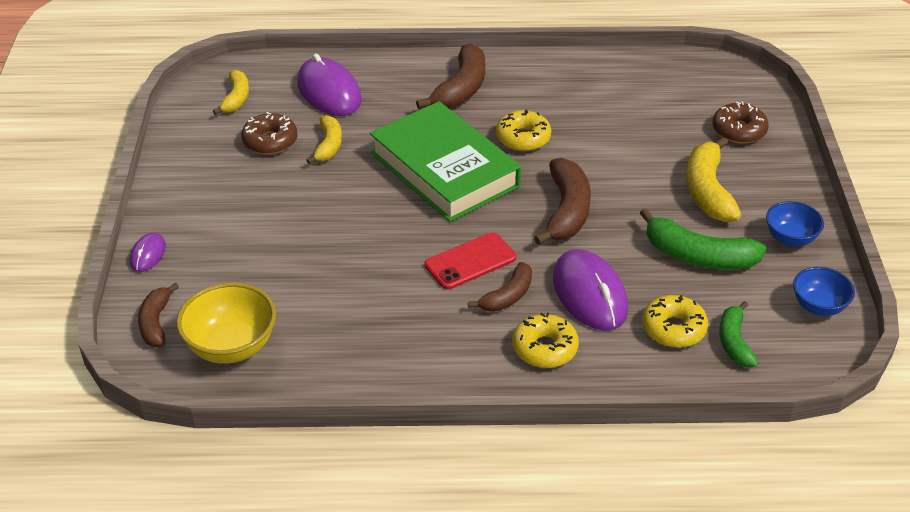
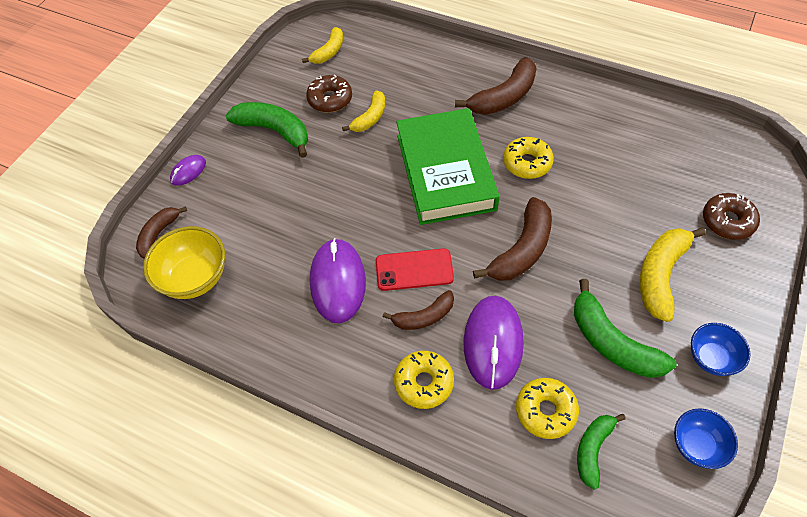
camera: 30 degrees right, 15 degrees up
purple mouse [297,53,362,116] -> purple mouse moved to [310,238,366,323]
none -> green banana [225,102,308,158]

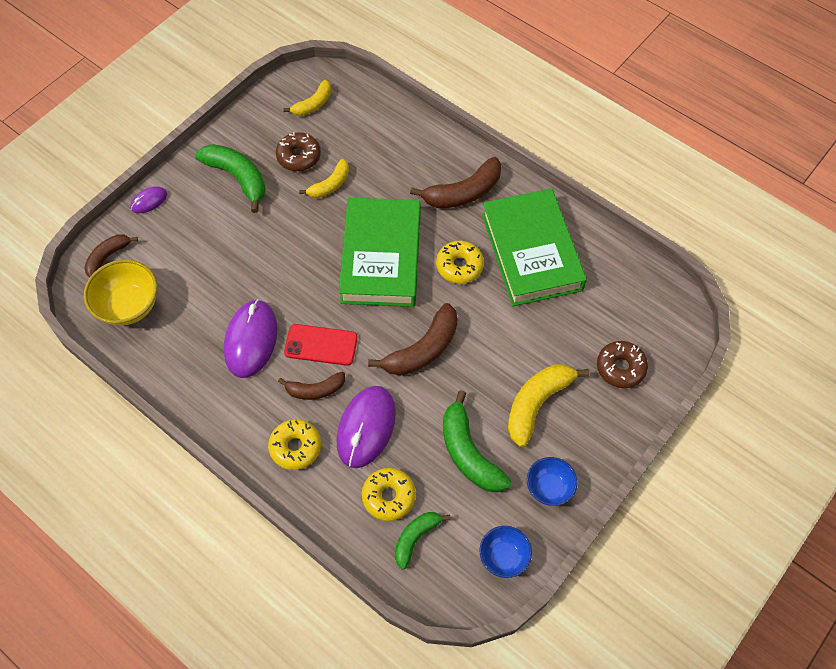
camera: 10 degrees right, 5 degrees up
none -> green book [482,188,587,306]

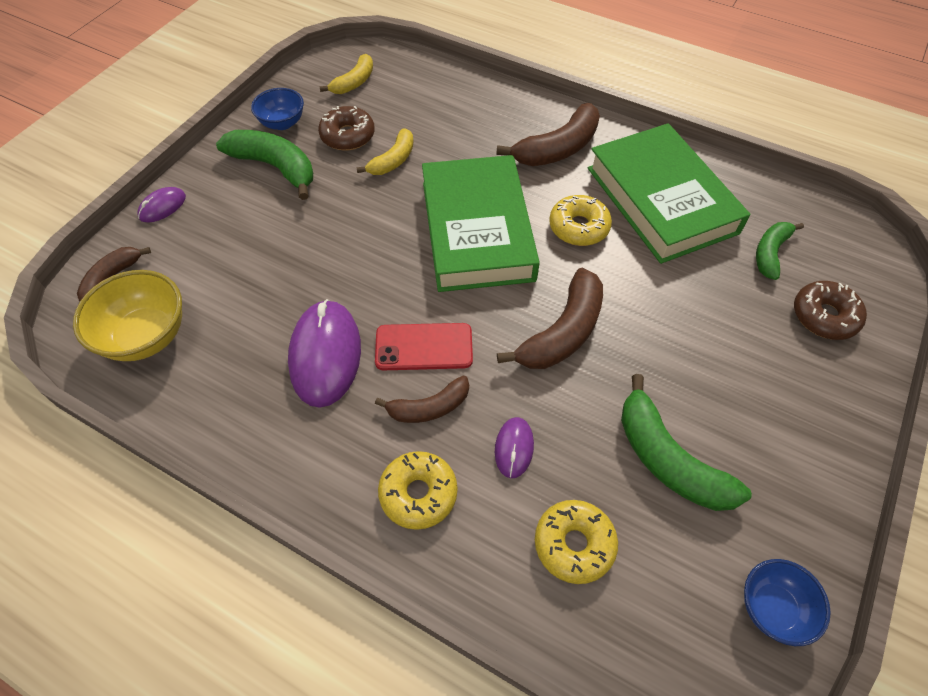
camera: 10 degrees left, 5 degrees down
purple mouse [336,386,396,468] -> purple mouse [495,417,534,478], size x0.50
green banana [395,512,450,569] -> green banana moved to [756,222,804,280]
yellow banana [508,364,590,447] -> none
blue bowl [527,457,578,506] -> blue bowl moved to [251,88,304,130]

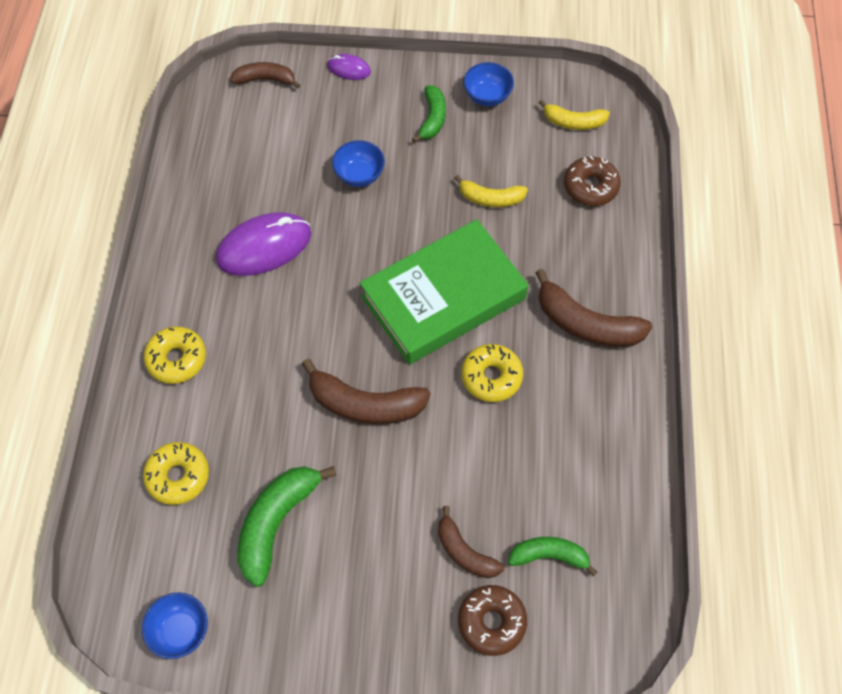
camera: 65 degrees right, 5 degrees up
yellow bowl [73,270,182,361] -> none
green banana [216,130,313,200] -> green banana [412,85,446,143], size x0.62
brown donut [318,106,375,151] -> brown donut moved to [564,156,621,206]
red phone [375,323,473,370] -> none
brown banana [375,376,469,423] -> brown banana moved to [438,506,504,578]
purple mouse [495,417,534,478] -> none
green book [588,123,750,264] -> none
none -> blue bowl [332,140,385,187]

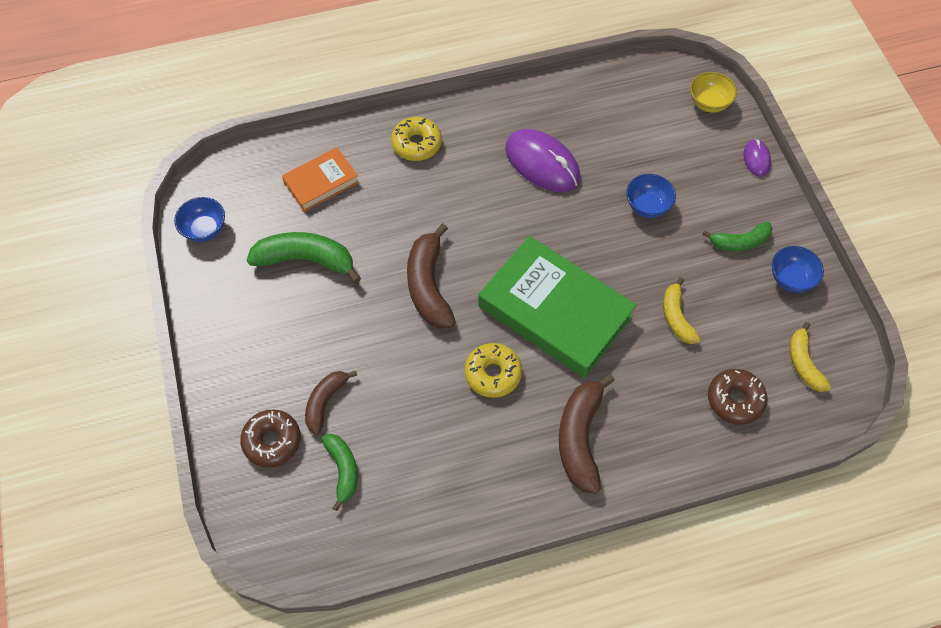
camera: 70 degrees right, 0 degrees up
yellow donut [143,442,209,505] -> orange book [282,147,359,212]
brown banana [230,62,300,89] -> yellow bowl [690,72,737,113]

